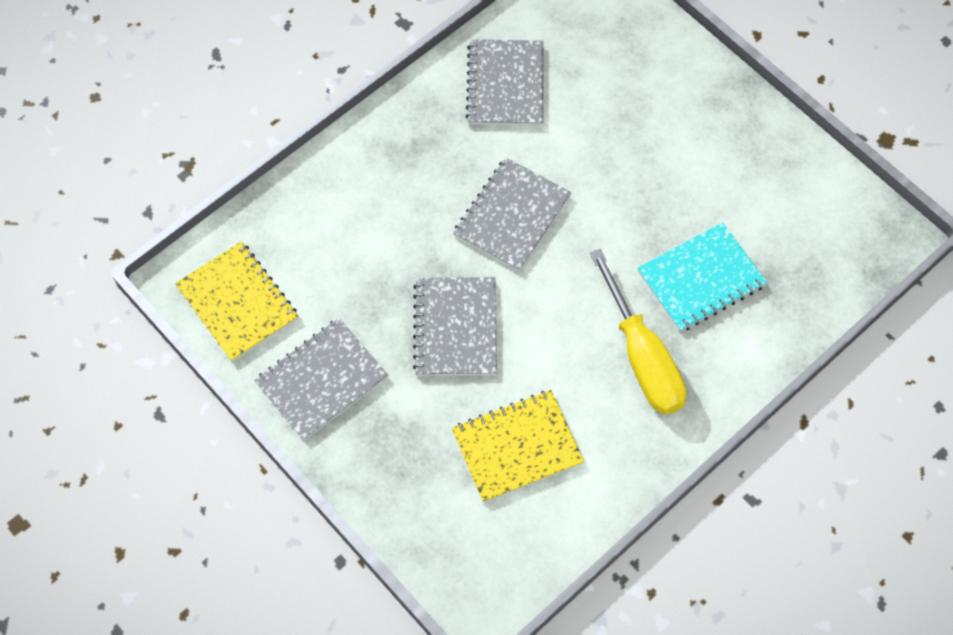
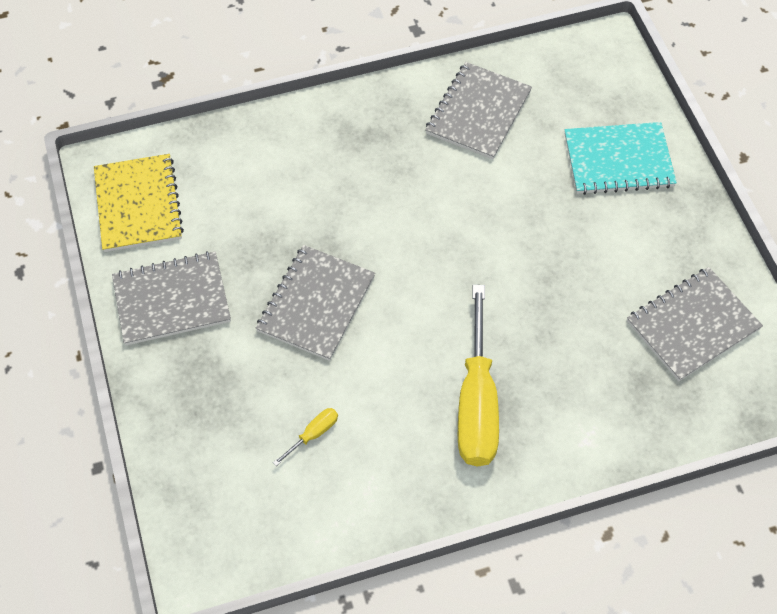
camera: 25 degrees right, 5 degrees down
yellow notebook [452,390,584,503] -> yellow screwdriver [273,408,338,466]
grey notebook [453,158,572,271] -> grey notebook moved to [627,267,763,381]
turquoise notebook [637,222,767,332] -> turquoise notebook moved to [565,122,677,195]

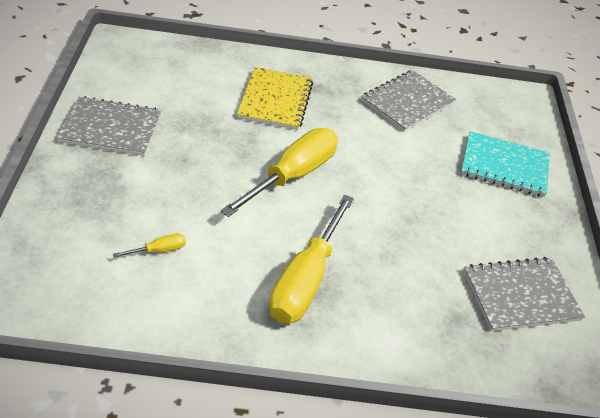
camera: 15 degrees right, 15 degrees down
yellow notebook [94,154,184,252] -> yellow notebook moved to [237,67,313,130]
grey notebook [256,245,375,361] -> none
none -> yellow screwdriver [221,128,338,217]

